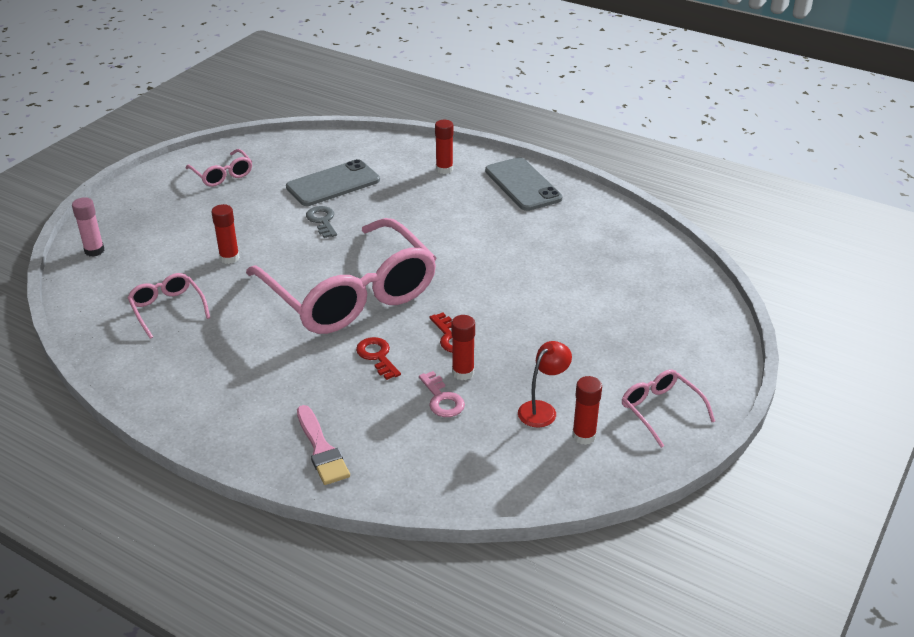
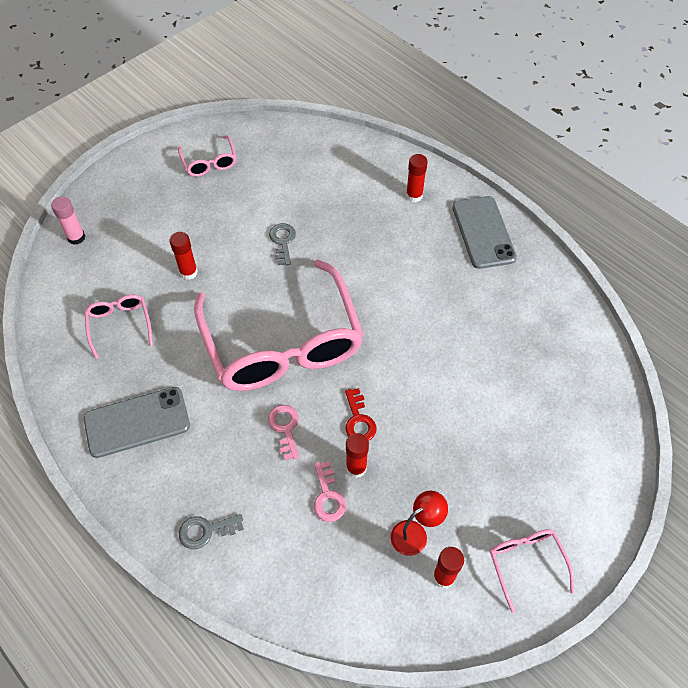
camera: 15 degrees right, 20 degrees up
grey phone [286,159,380,206] -> grey phone moved to [84,387,190,458]
pink brush [297,405,350,485] -> grey key [179,514,244,549]
red key [356,337,401,380] -> pink key [268,405,300,460]

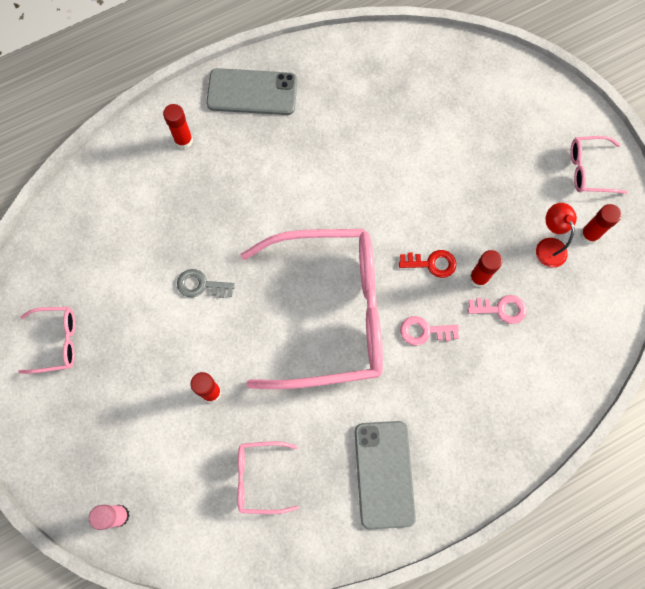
camera: 75 degrees left, 15 degrees up
grey key [179,514,244,549] -> none

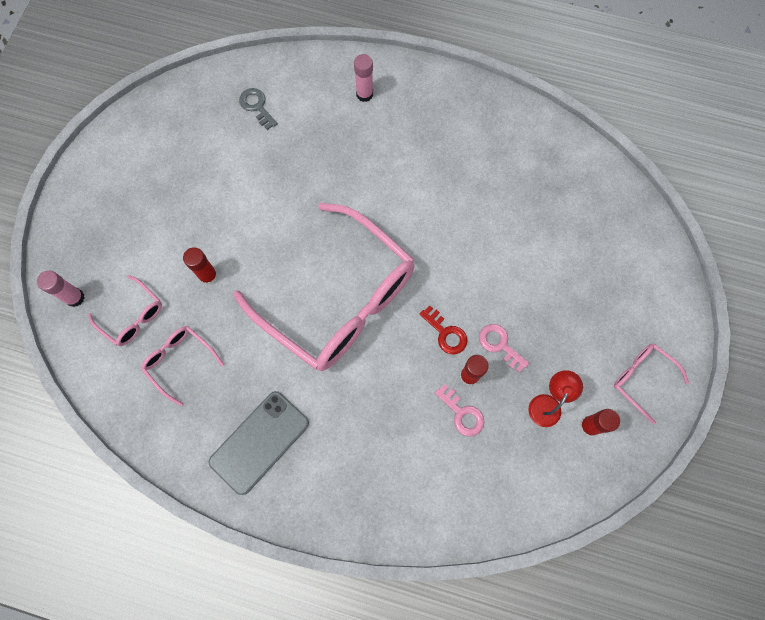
camera: 45 degrees right, 0 degrees up
pink glasses [18,307,75,374] -> pink glasses moved to [88,275,162,346]
red glue stick [163,104,193,149] -> pink glue stick [354,54,373,102]
grey key [177,269,235,298] -> grey key moved to [239,88,278,130]
grey phone [206,68,297,115] -> none
pink key [400,316,459,346] -> pink key moved to [479,324,529,373]

